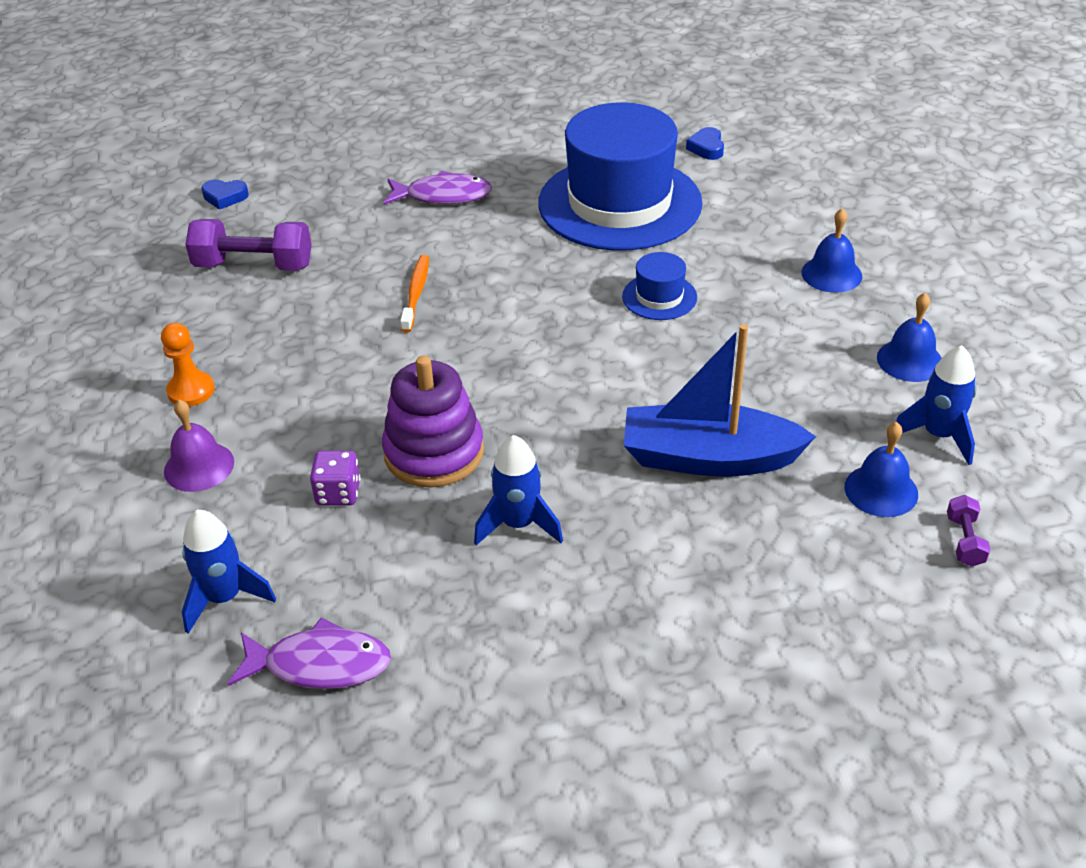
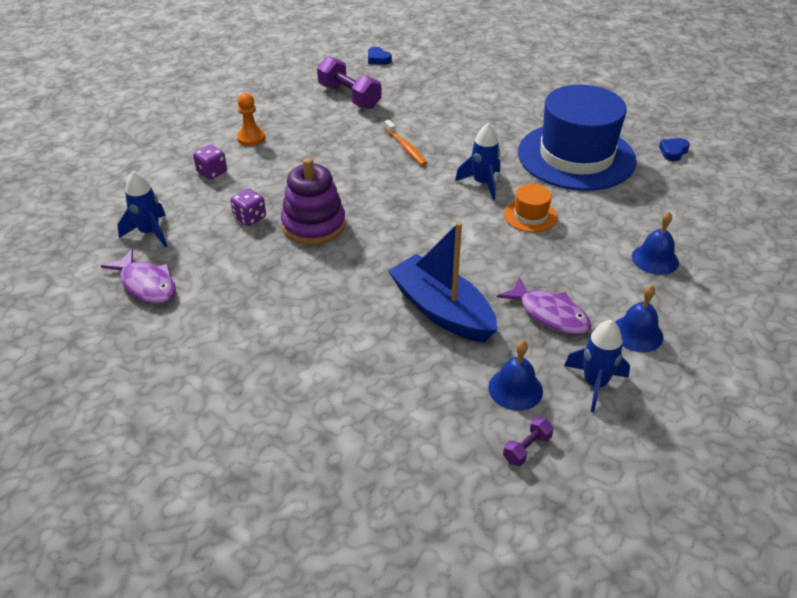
camera: 40 degrees right, 0 degrees up
purple bell [164,400,234,492] -> purple dice [193,145,227,179]
purple fish [383,170,492,205] -> purple fish moved to [497,277,591,335]
orange toothbrush [400,255,429,333] -> orange toothbrush turned 105 degrees clockwise [384,120,427,166]
blue rocket [474,435,563,545] -> blue rocket moved to [455,123,500,200]
blue hat [622,252,697,320] -> orange hat [504,184,558,233]

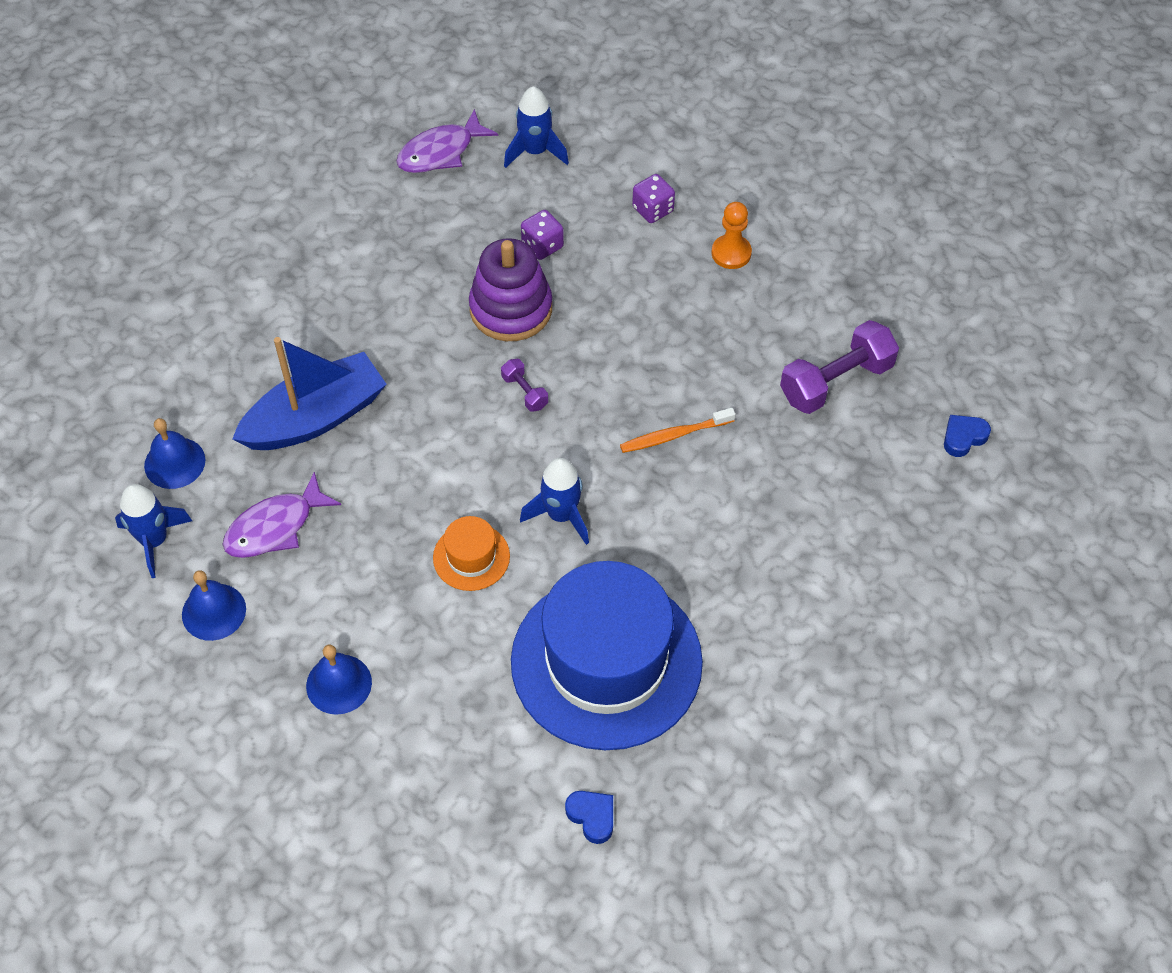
camera: 100 degrees right, 15 degrees up
purple dumbbell [503,417,554,466] -> purple dumbbell moved to [501,359,548,412]

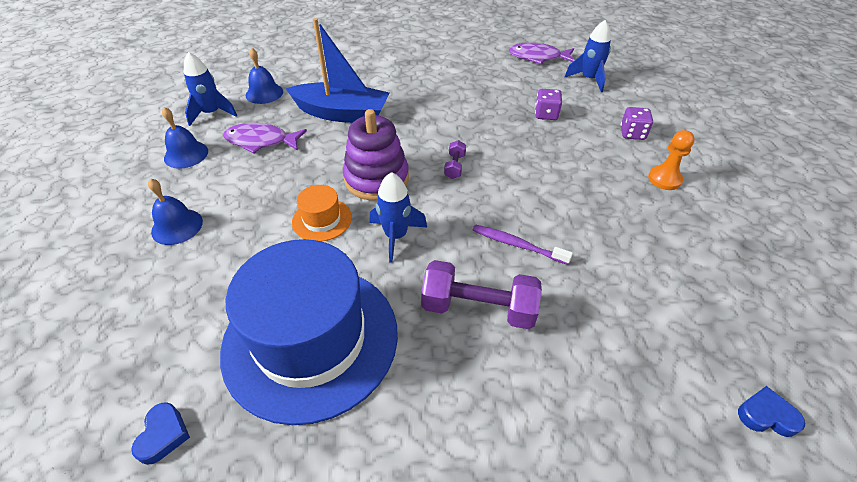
camera: 45 degrees right, 10 degrees down
purple stacking toy [469,238,552,341] -> purple stacking toy moved to [343,109,409,201]
orange toothbrush [620,408,735,453] -> purple toothbrush [473,224,573,265]
purple dumbbell [780,320,899,414] -> purple dumbbell moved to [421,260,542,329]

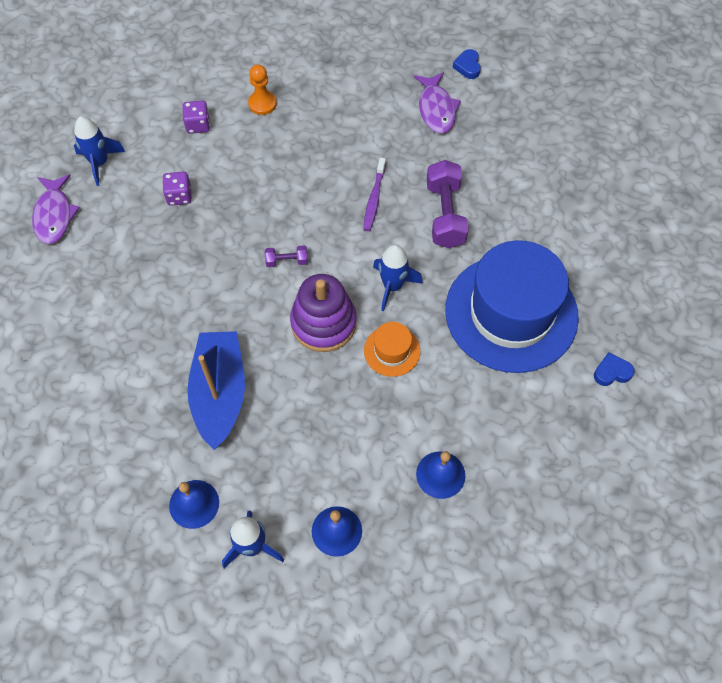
camera: 105 degrees left, 15 degrees up
purple fish [223,123,307,154] -> purple fish moved to [414,72,461,134]

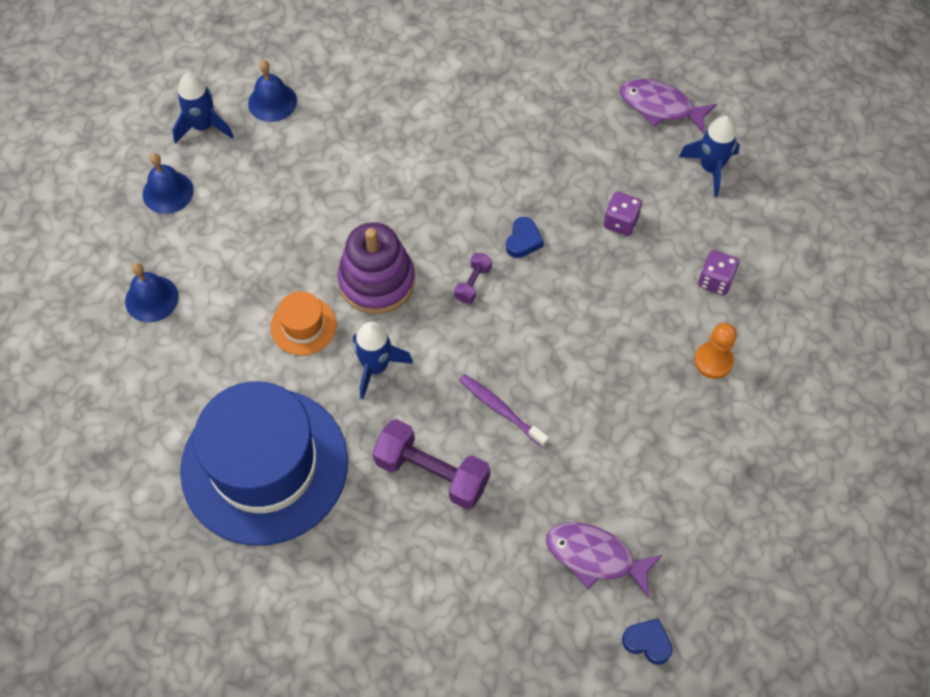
camera: 120 degrees right, 0 degrees up
blue boat [187,331,245,450] -> none
blue heart [594,352,635,386] -> blue heart moved to [506,217,544,258]

